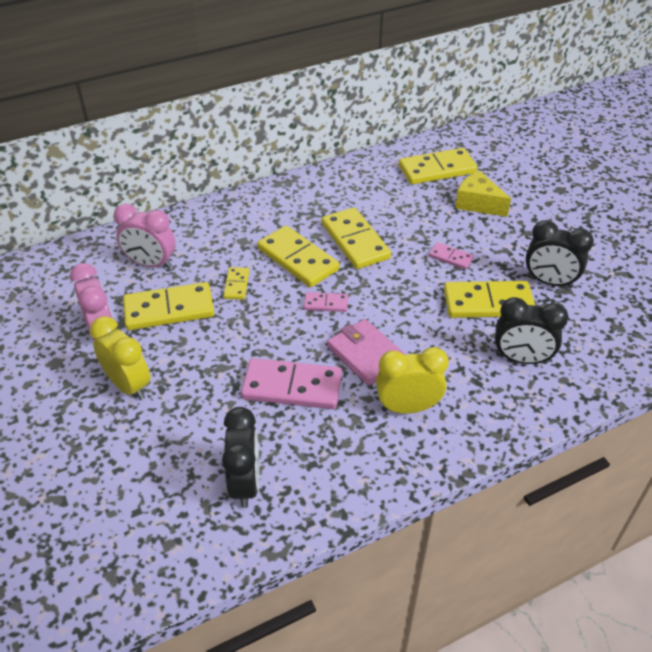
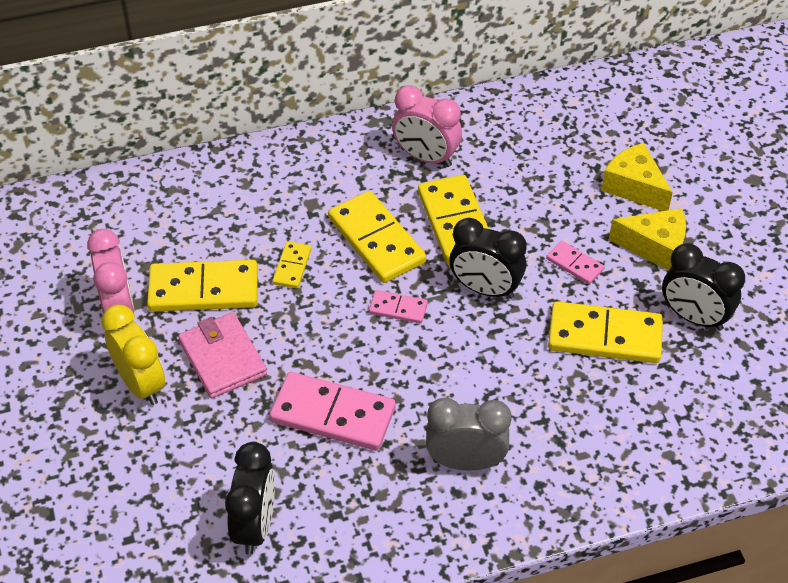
camera: 10 degrees right, 5 degrees up
pink clock [114,203,176,269] -> pink clock moved to [392,85,462,167]
pink wallet [327,319,406,386] -> pink wallet moved to [178,312,267,398]
yellow clock [376,347,449,414] -> grey clock [426,398,512,470]
yellow domino [399,148,478,185] -> none
black clock [495,297,569,364] -> black clock moved to [449,218,527,299]
none -> yellow cheese [609,208,686,271]

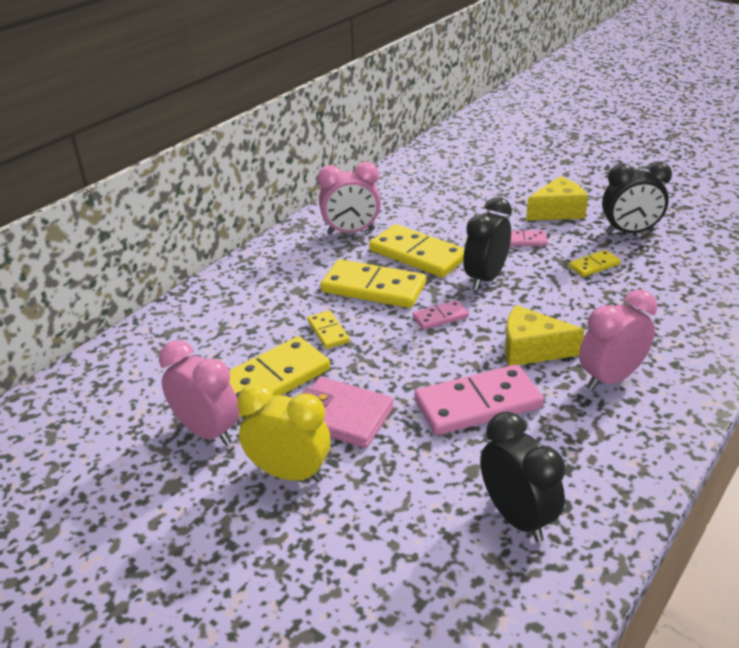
camera: 35 degrees left, 15 degrees down
grey clock [426,398,512,470] -> pink clock [579,289,657,391]
black clock [449,218,527,299] -> black clock turned 135 degrees clockwise [463,197,512,291]
yellow domino [548,301,663,363] -> yellow domino [569,250,620,277], size x0.50
yellow cheese [601,143,673,211] -> yellow cheese moved to [505,305,584,366]

